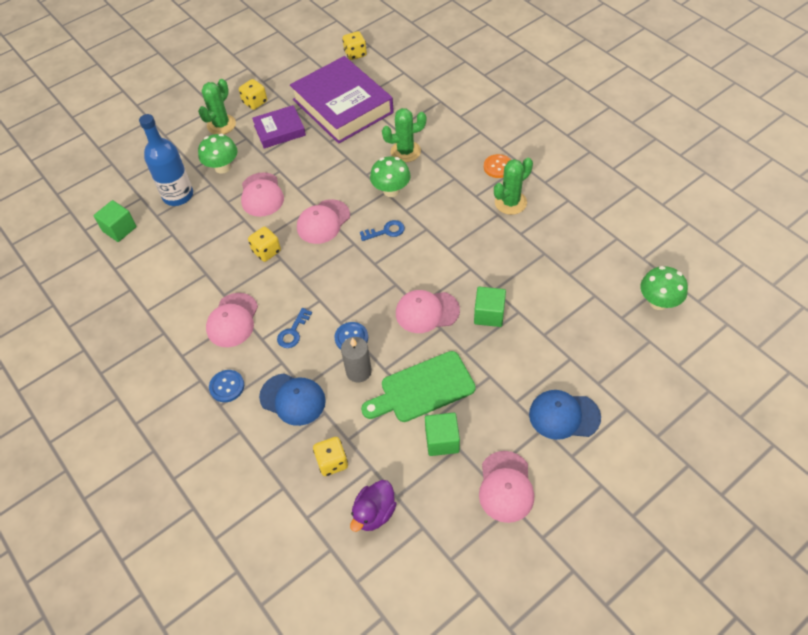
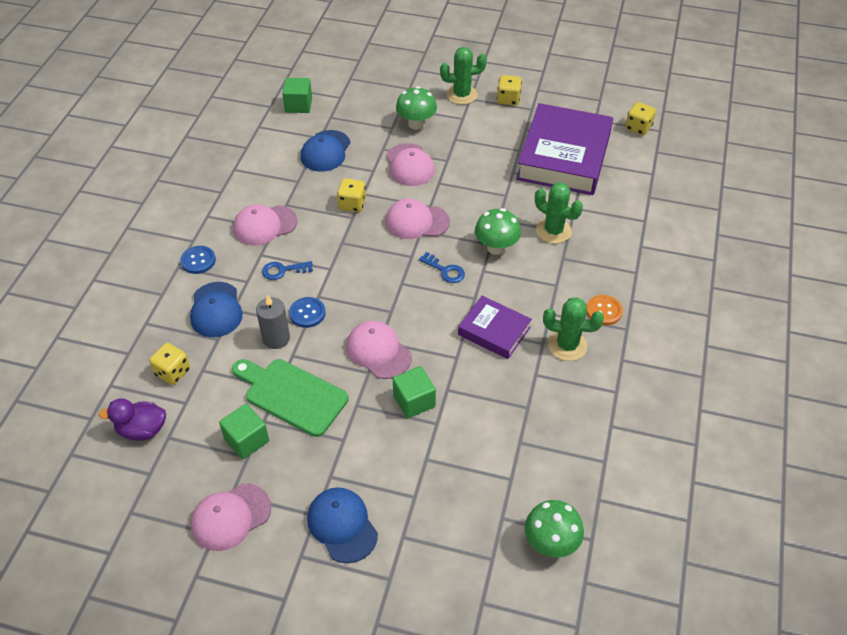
camera: 50 degrees right, 5 degrees down
blue bottle [139,114,193,206] -> none
pink cap [241,172,284,217] -> pink cap turned 60 degrees counterclockwise [386,143,435,186]
purple book [252,105,306,148] -> purple book moved to [458,296,532,359]
none -> blue cap [301,130,350,172]

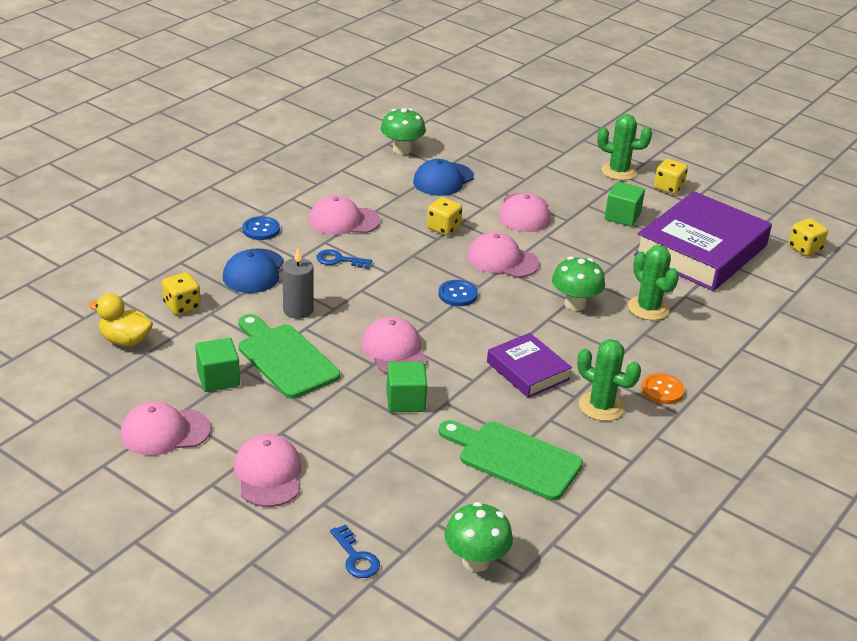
camera: 20 degrees right, 15 degrees down
purple duck [99,398,166,441] -> yellow duck [89,293,153,346]
green cube [282,78,312,113] -> green cube moved to [605,182,645,227]
blue button [289,297,326,328] -> blue button moved to [438,280,478,306]
blue cap [307,487,378,563] -> pink cap [234,434,301,507]
green mushroom [396,86,437,130] -> green mushroom moved to [381,108,426,155]
blue key [419,252,465,283] -> blue key moved to [330,524,380,578]
none -> green cutting board [438,420,583,500]

